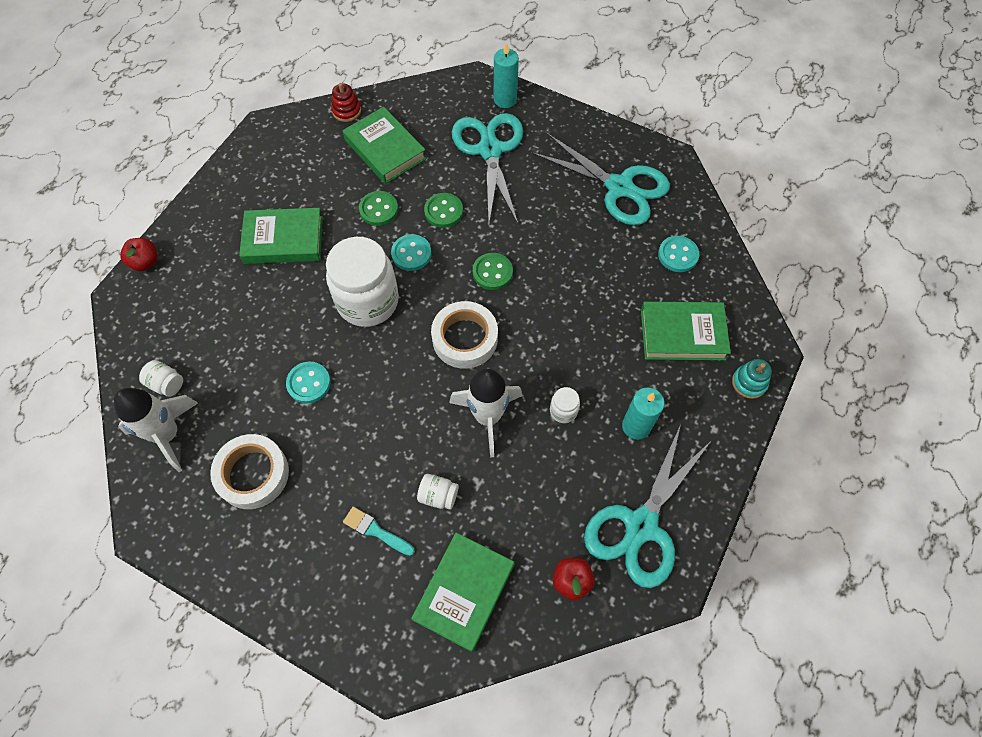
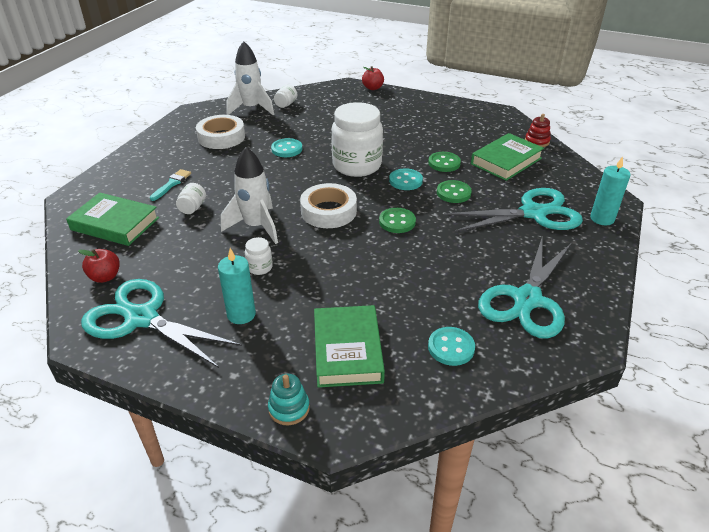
camera: 85 degrees right, 25 degrees down
green book [239,208,323,264] -> none

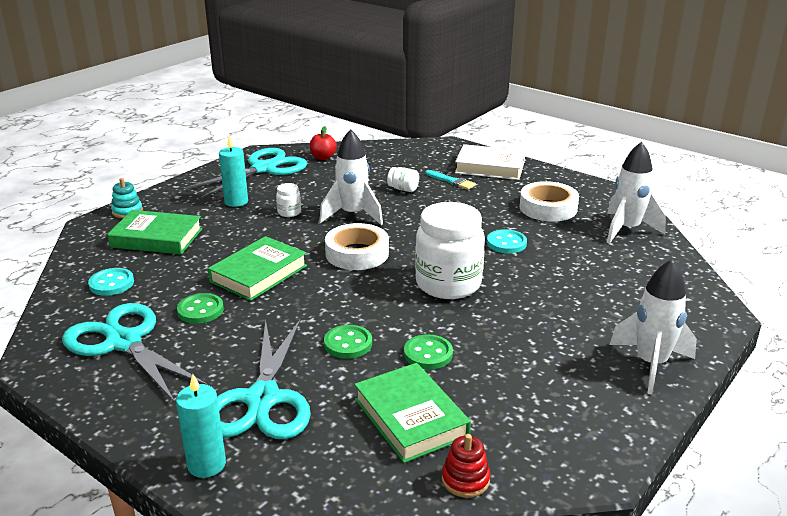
camera: 105 degrees right, 10 degrees down
green book [66,193,159,246] -> green book moved to [208,236,307,301]
white jar [274,85,297,108] -> none
red apple [362,66,384,90] -> none
green button [379,208,416,233] -> green button moved to [177,293,224,324]
turquoise button [389,168,423,190] -> none
none -> white book [455,144,525,180]
none -> white rocket [610,259,697,394]

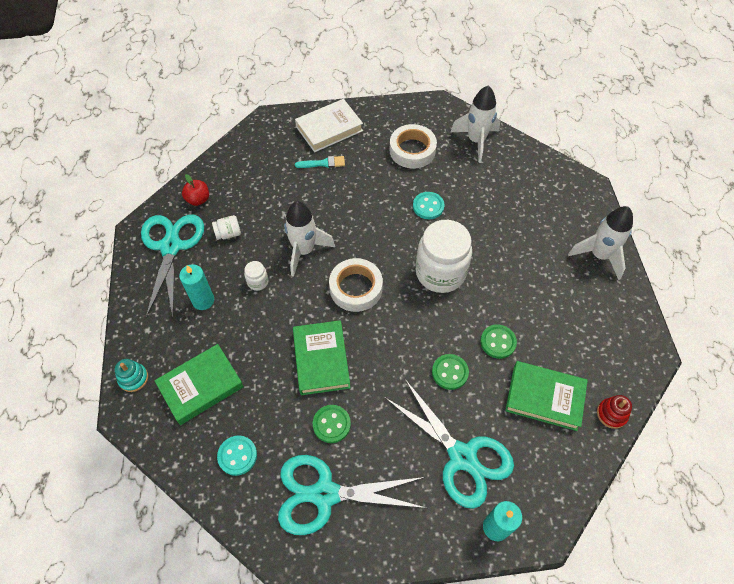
camera: 45 degrees left, 30 degrees up
white jar [387,167,419,192] -> white jar moved to [212,215,241,240]

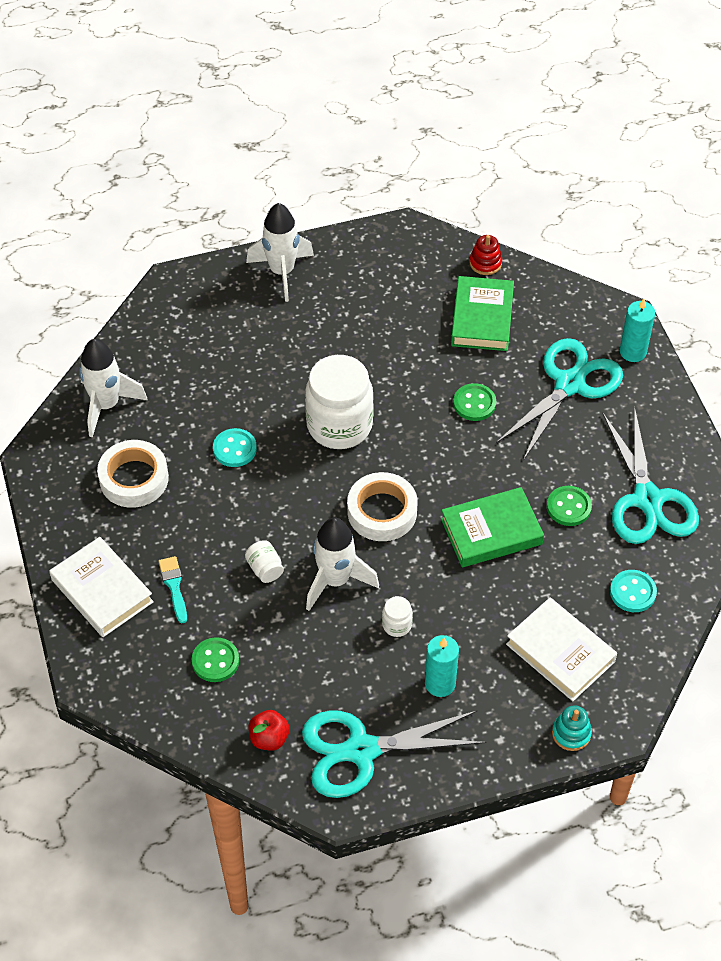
camera: 100 degrees left, 5 degrees down
green book [154,344,244,425] -> white book [506,598,617,701]
white jar [212,215,241,240] -> white jar moved to [245,540,284,583]
green button [480,325,517,359] -> green button moved to [192,637,239,682]

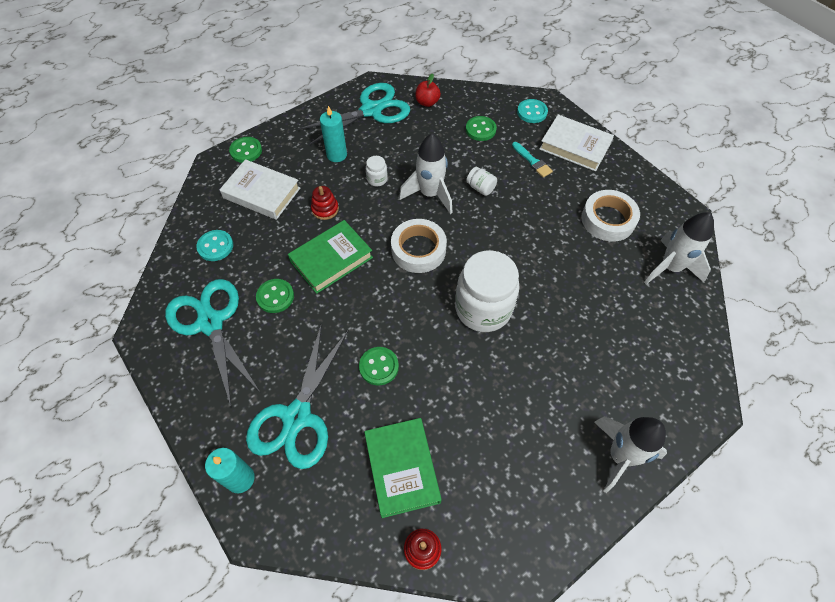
camera: 160 degrees right, 5 degrees up
turquoise button [213,428,257,467] -> turquoise button moved to [517,99,548,123]
turquoise stacking toy [552,705,592,751] -> green button [229,137,262,163]
none -> red stacking toy [311,186,339,220]

